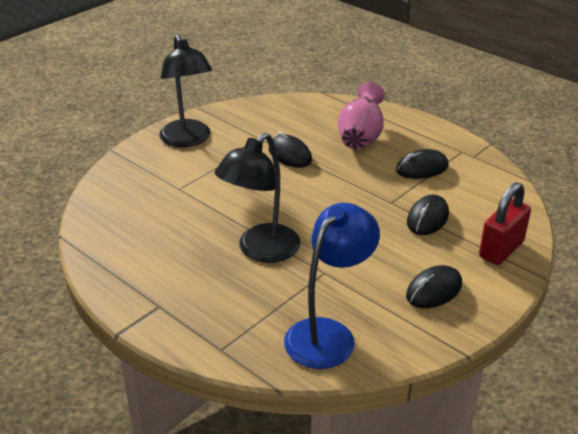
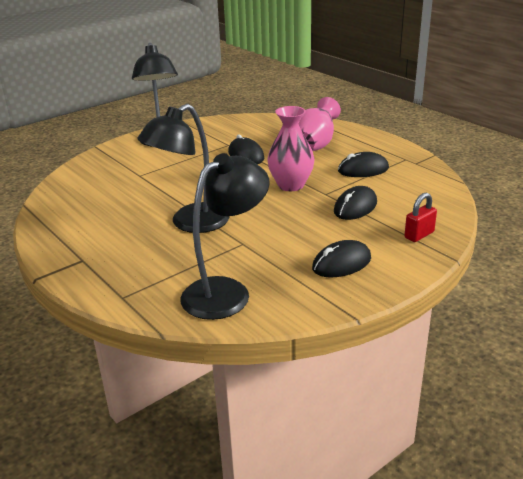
camera: 10 degrees right, 5 degrees down
blue lamp [284,203,380,369] -> black lamp [181,153,270,320]
red padlock [479,182,531,265] -> red padlock [404,192,437,242], size x0.61
none -> pink vase [267,106,315,191]

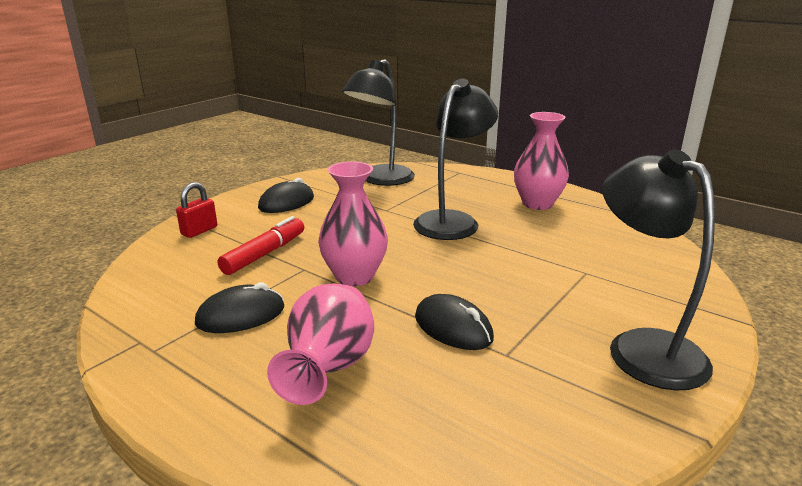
camera: 165 degrees right, 5 degrees down
black mouse [334,186,377,220] -> red marker [218,216,304,275]
none -> pink vase [514,112,569,210]

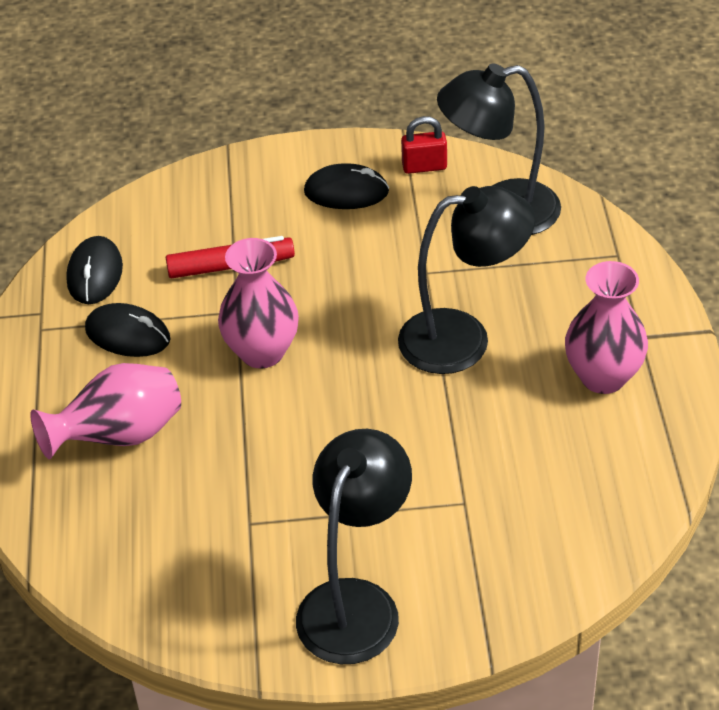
camera: 50 degrees right, 20 degrees up
red padlock [176,182,217,238] -> red padlock moved to [401,116,447,174]
black mouse [415,294,494,350] -> black mouse moved to [66,236,123,304]

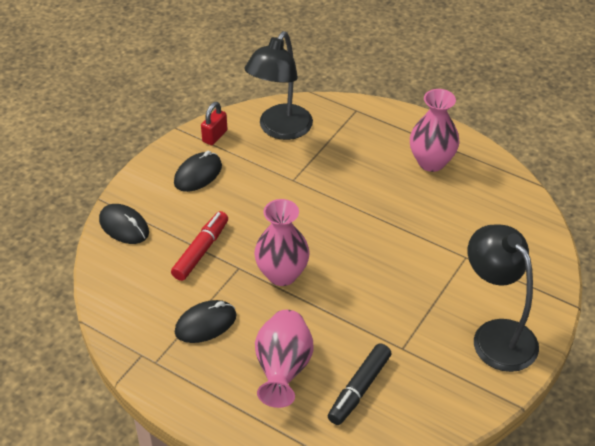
camera: 55 degrees left, 0 degrees up
black mouse [66,236,123,304] -> black mouse moved to [99,204,149,244]
black lamp [398,186,535,374] -> none
none -> black marker [328,343,391,425]

